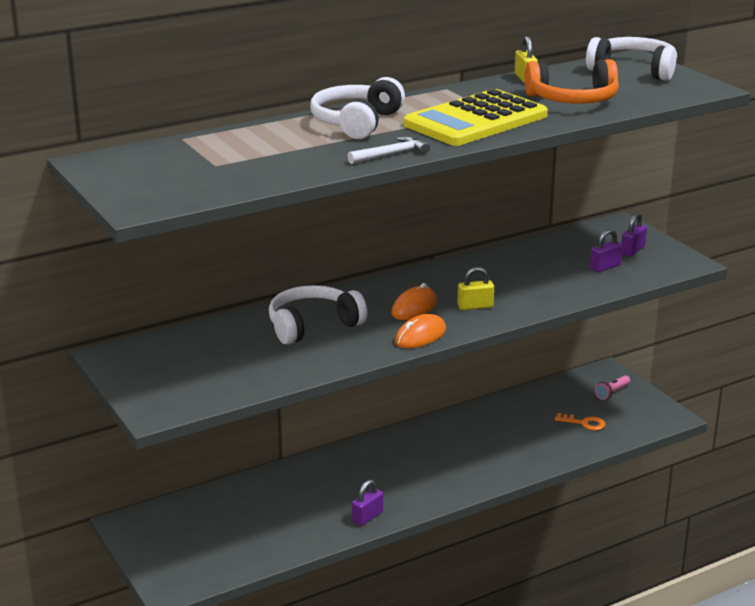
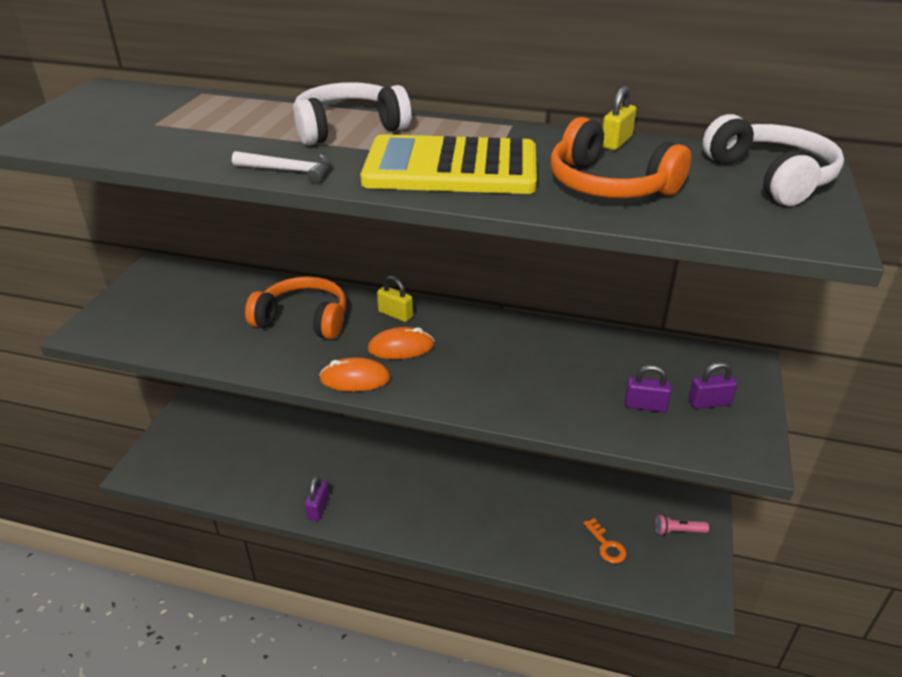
camera: 45 degrees right, 10 degrees up
white headphones [269,285,367,345] -> orange headphones [245,276,346,339]
purple padlock [352,480,383,526] -> purple padlock turned 75 degrees counterclockwise [305,476,329,521]
yellow padlock [458,267,494,310] -> yellow padlock moved to [377,276,413,322]

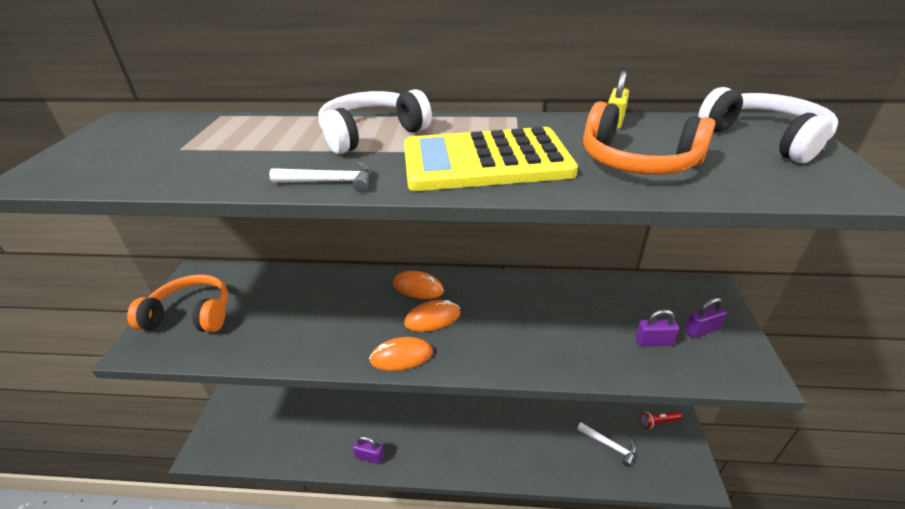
camera: 10 degrees left, 0 degrees up
orange headphones [245,276,346,339] -> orange headphones moved to [127,274,228,332]
purple padlock [305,476,329,521] -> purple padlock turned 75 degrees counterclockwise [353,436,384,464]
yellow padlock [377,276,413,322] -> orange mouse [393,271,444,299]
orange key [583,518,626,563] -> white hammer [577,422,636,467]
pink flashlight [655,514,709,536] -> red flashlight [640,411,682,429]

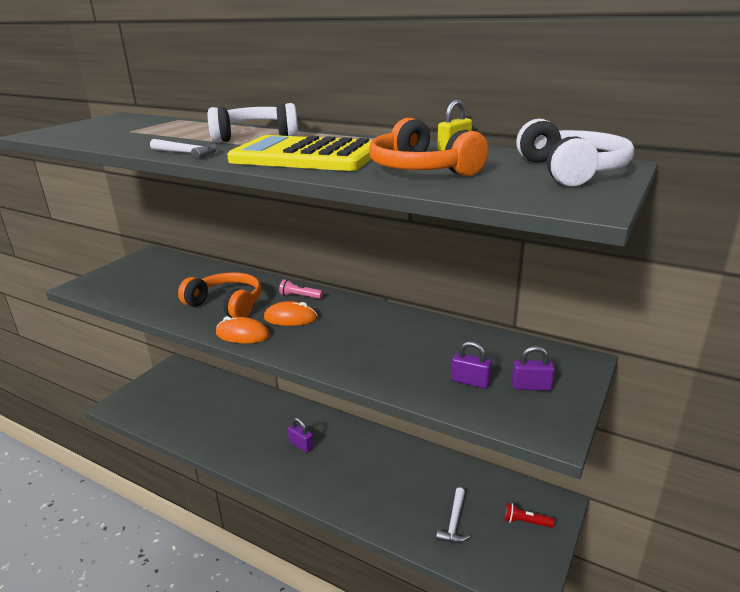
camera: 25 degrees right, 10 degrees down
orange headphones [127,274,228,332] -> orange headphones moved to [178,272,261,318]
purple padlock [353,436,384,464] -> purple padlock moved to [288,418,314,453]
orange mouse [393,271,444,299] -> pink flashlight [279,279,323,299]
white hammer [577,422,636,467] -> white hammer turned 45 degrees clockwise [436,487,470,543]

